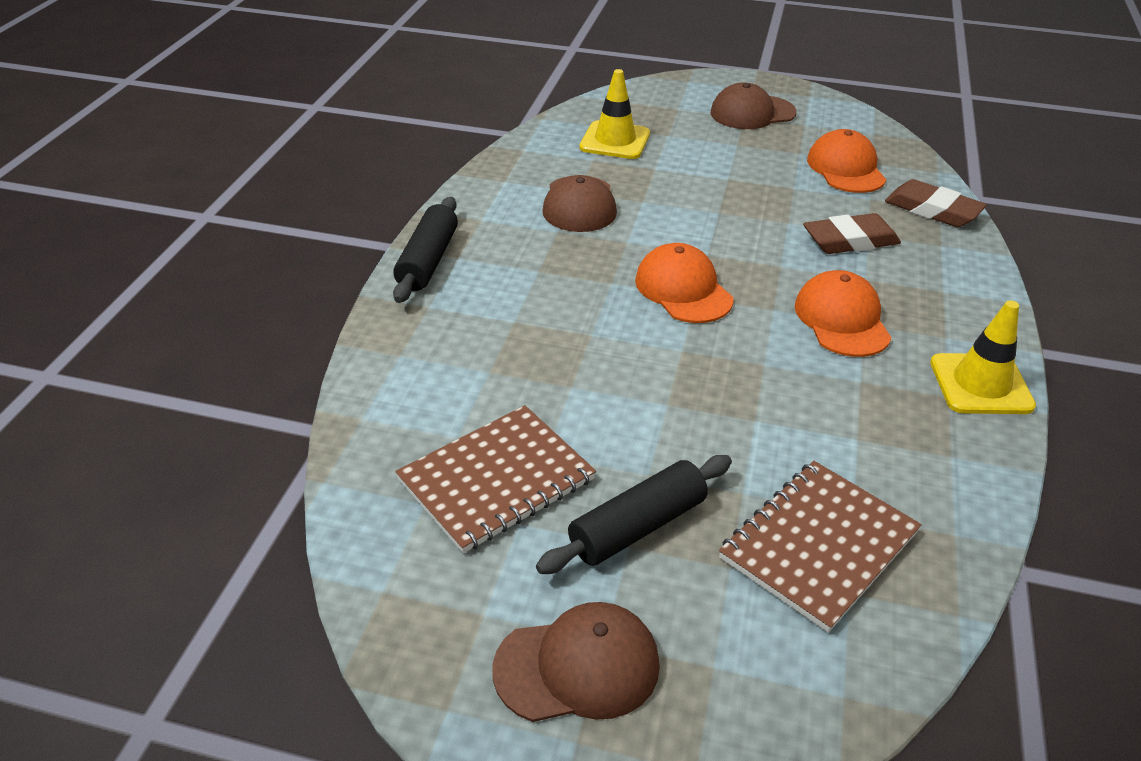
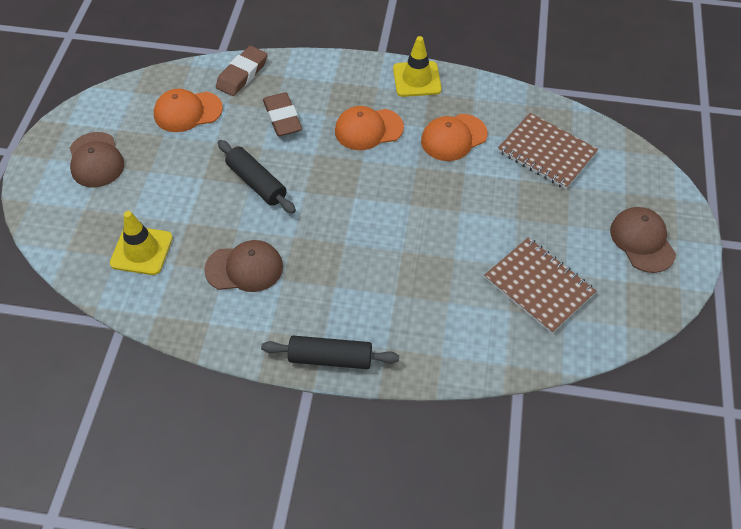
camera: 95 degrees left, 15 degrees up
black rolling pin [536,455,732,574] -> black rolling pin moved to [218,140,296,214]
orange cap [635,243,734,323] -> orange cap moved to [421,114,488,161]

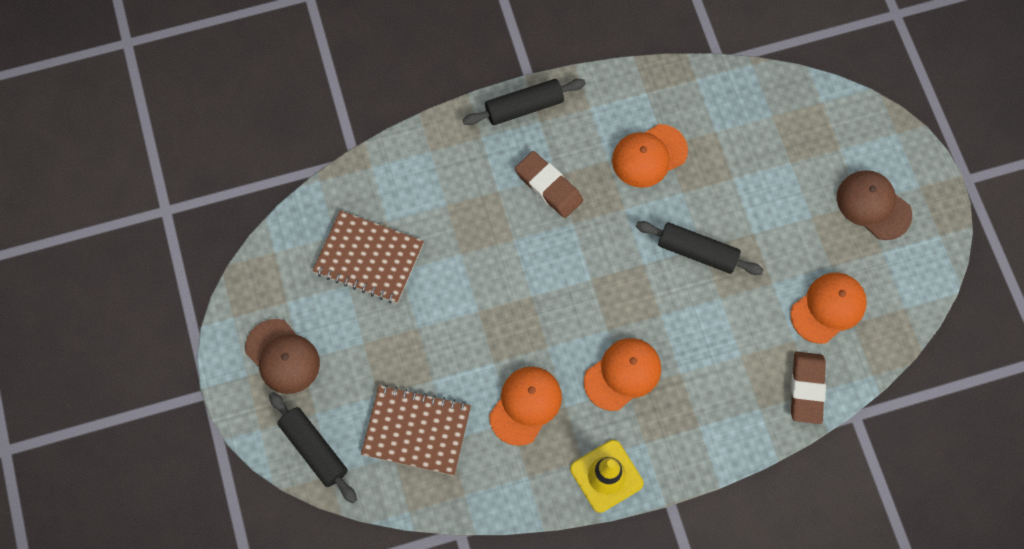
camera: 155 degrees right, 15 degrees up
yellow traffic cone [110,211,173,275] -> none
brown cap [204,240,283,292] -> orange cap [612,124,688,188]
brown eraser [263,92,302,136] -> brown eraser moved to [515,151,583,218]
none -> black rolling pin [269,392,357,503]

